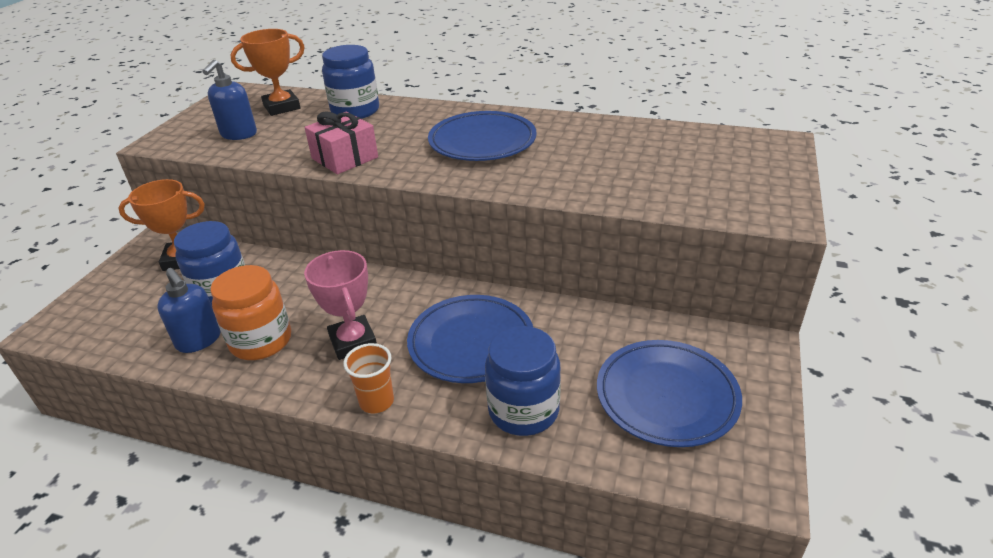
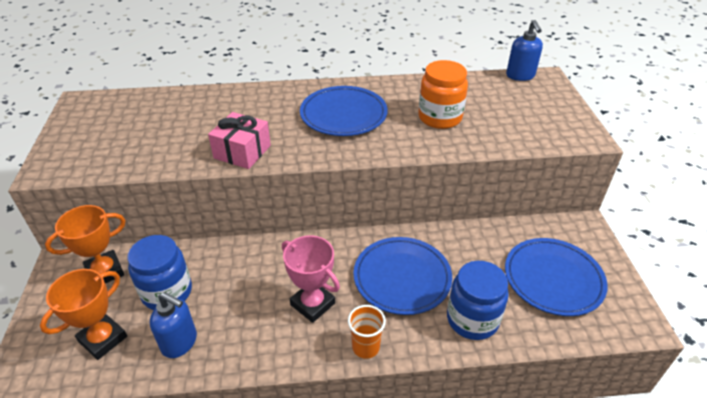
camera: 25 degrees left, 5 degrees up
blue soap dispenser [202,60,257,140] -> blue soap dispenser moved to [506,20,543,81]
orange jar [211,265,291,360] -> orange jar moved to [418,60,468,129]
orange trophy [230,29,304,116] -> orange trophy moved to [40,269,127,360]
blue jar [322,45,379,119] -> none

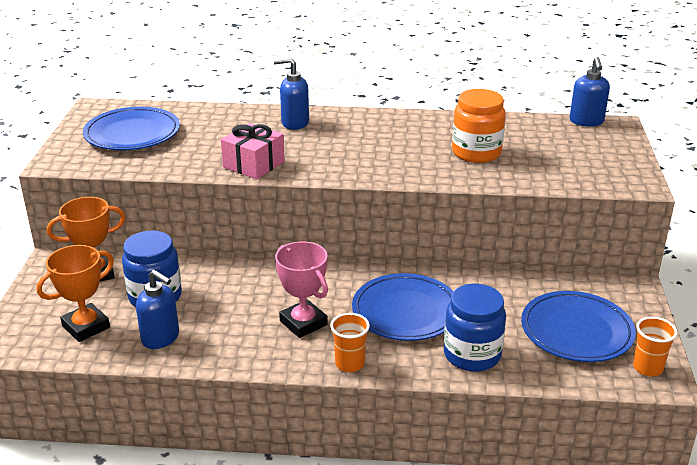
camera: 10 degrees right, 10 degrees down
blue plate [300,86,388,136] -> blue plate moved to [83,107,180,151]
none -> blue soap dispenser [273,57,309,130]
none -> orange cup [633,317,677,376]

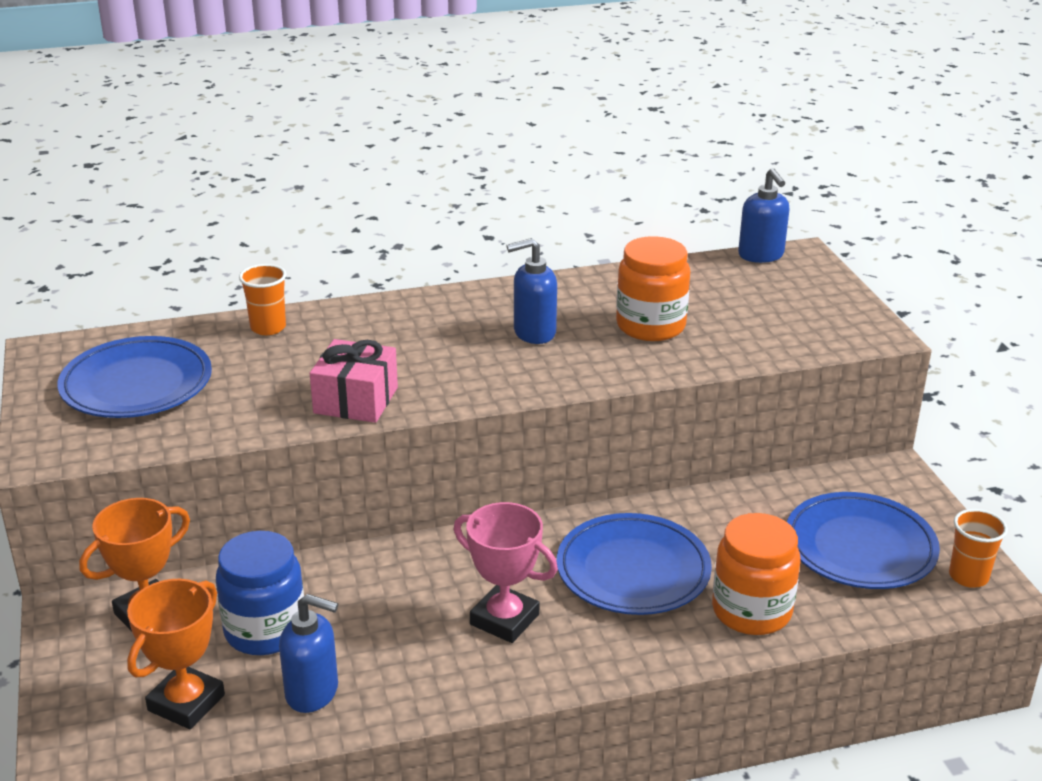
camera: 20 degrees left, 0 degrees up
blue soap dispenser [273,57,309,130] -> blue soap dispenser moved to [506,238,557,344]
orange cup [330,313,370,372] -> orange cup moved to [239,264,286,335]
blue jar [444,284,506,372] -> orange jar [712,513,800,635]

